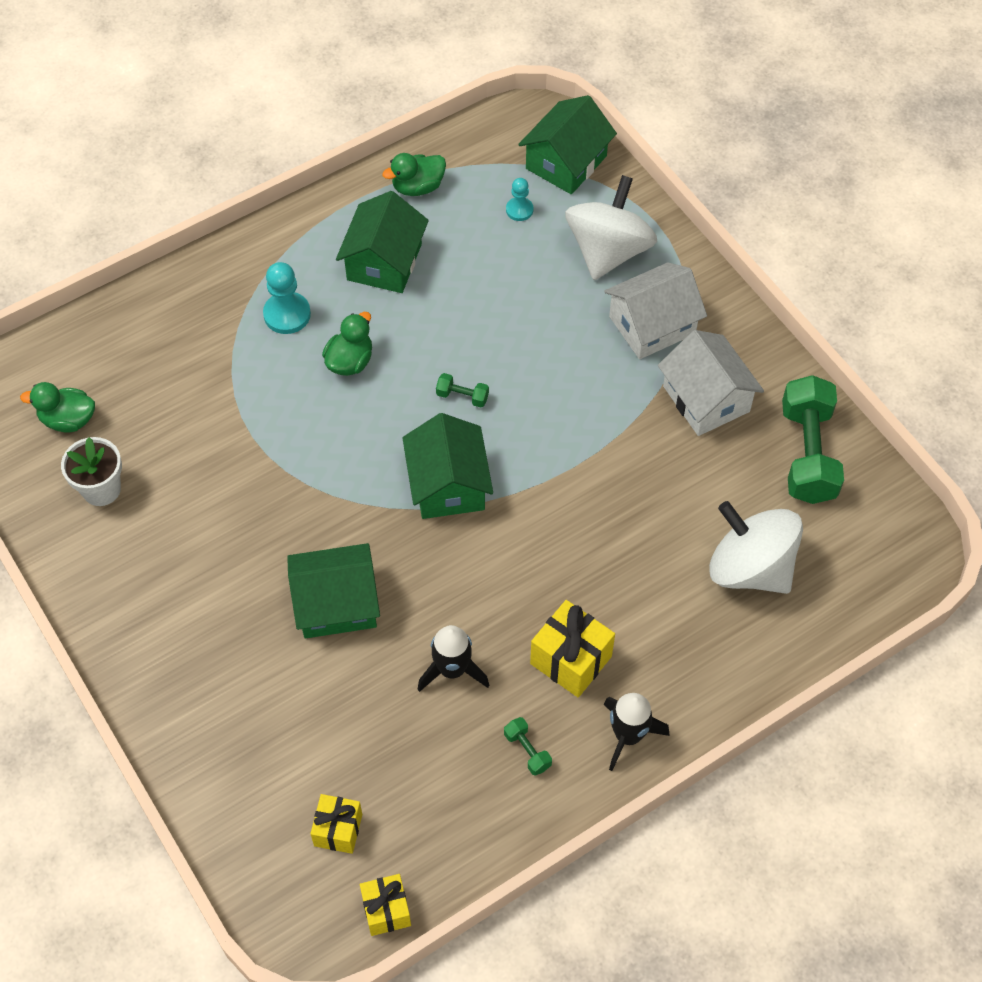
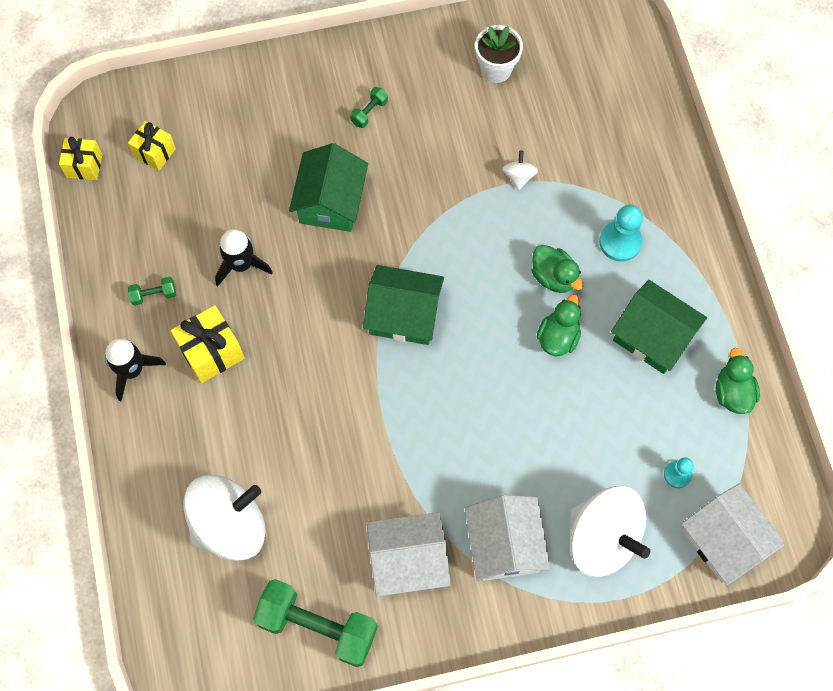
camera: 110 degrees right, 10 degrees up
green duck [20,382,95,432] -> green duck moved to [537,295,581,356]
green dumbbell [436,373,489,407] -> green dumbbell moved to [350,87,388,128]
green house [518,95,617,194] -> white house [681,484,786,585]
none -> white spinning top [502,151,538,190]

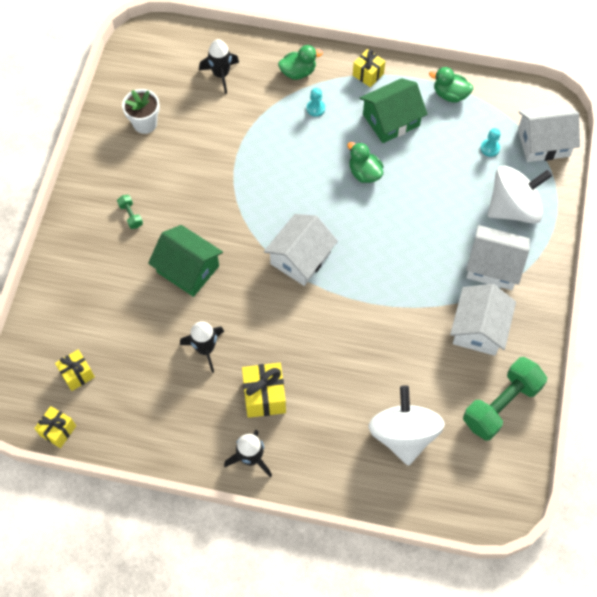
camera: 65 degrees left, 5 degrees down
green dumbbell [128,277,176,306] -> none
green house [363,265,444,345] -> white house [264,214,338,286]
white spinning top [502,151,538,190] -> none
green duck [532,245,583,293] -> green duck moved to [278,45,323,80]
turquoise pawn [599,205,643,262] -> turquoise pawn [307,88,325,117], size x0.61
none -> black rocket [199,39,239,94]
none -> yellow gift [353,49,385,87]

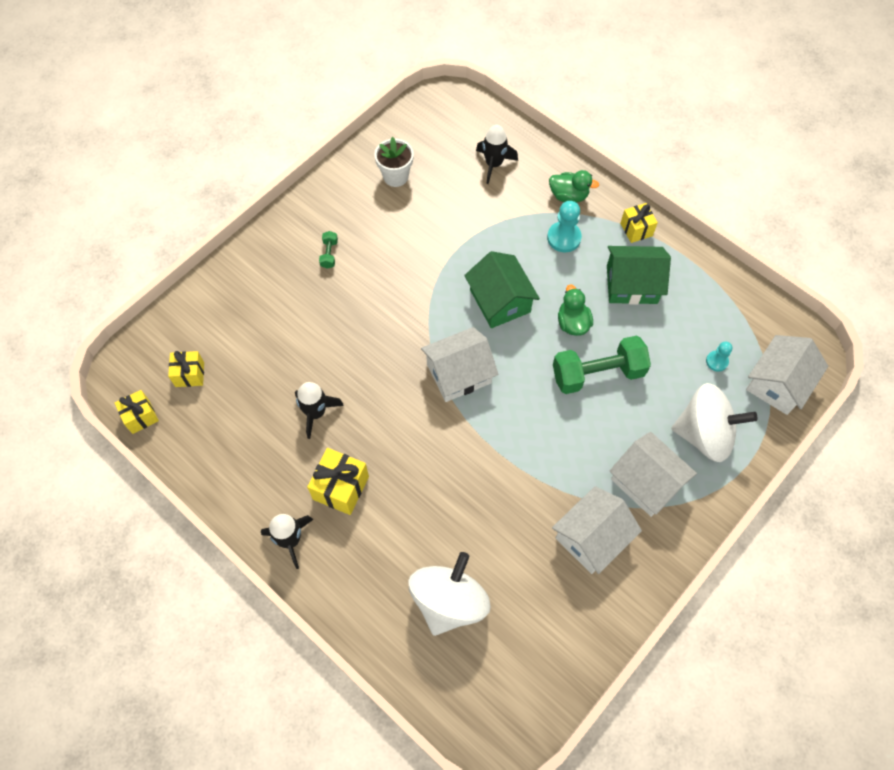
camera: 30 degrees right, 0 degrees up
green house [148,225,223,297] -> green house moved to [464,251,540,328]
turquoise pawn [307,88,325,117] -> turquoise pawn [547,201,582,252], size x1.64
green duck [429,67,473,103] -> none
green dumbbell [463,357,547,441] -> green dumbbell moved to [553,336,651,394]
white house [518,105,580,162] -> white house turned 75 degrees counterclockwise [746,335,828,415]

